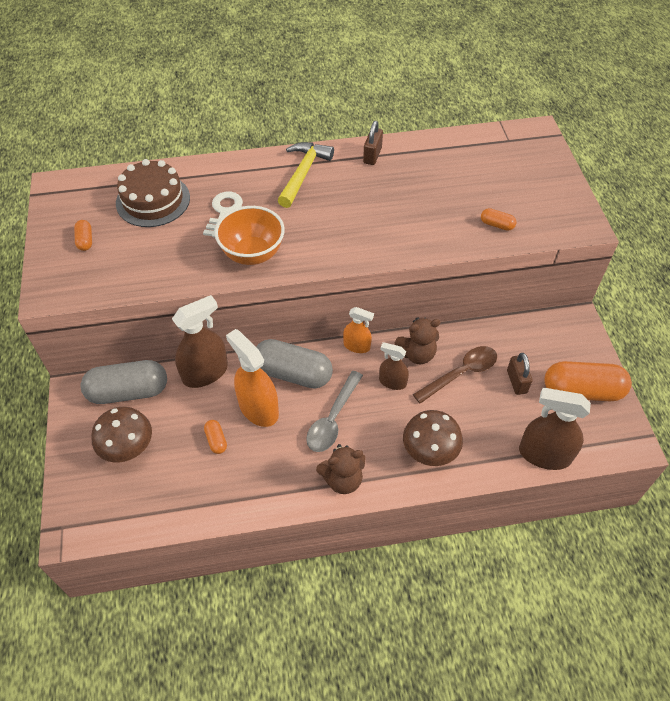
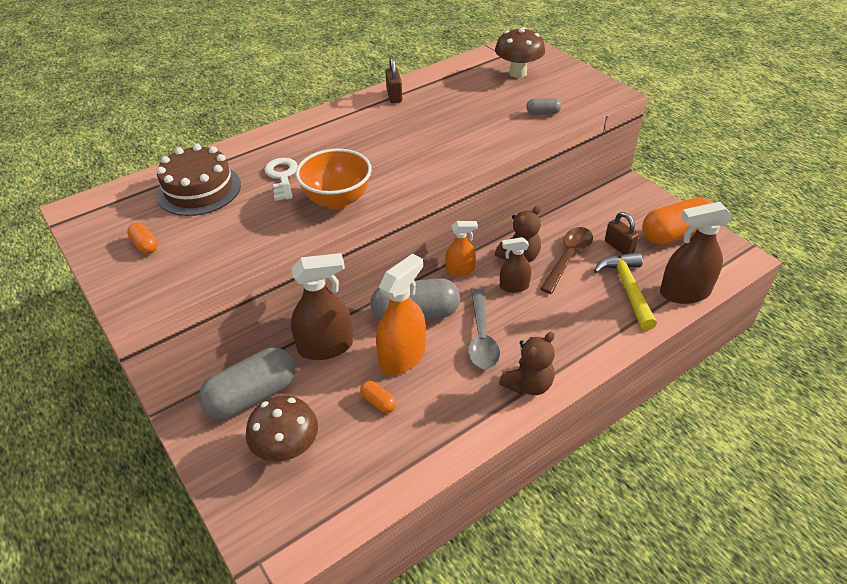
camera: 25 degrees left, 10 degrees down
brown spray bottle [172,295,228,388] -> brown spray bottle turned 45 degrees clockwise [291,253,353,360]
orange spray bottle [226,329,279,427] -> orange spray bottle turned 105 degrees clockwise [376,254,426,375]
yellow hammer [278,142,334,208] -> yellow hammer moved to [594,252,657,331]
brown mushroom [403,410,463,466] -> brown mushroom moved to [495,27,545,78]
orange capsule [481,208,517,231] -> grey capsule [526,98,562,115]

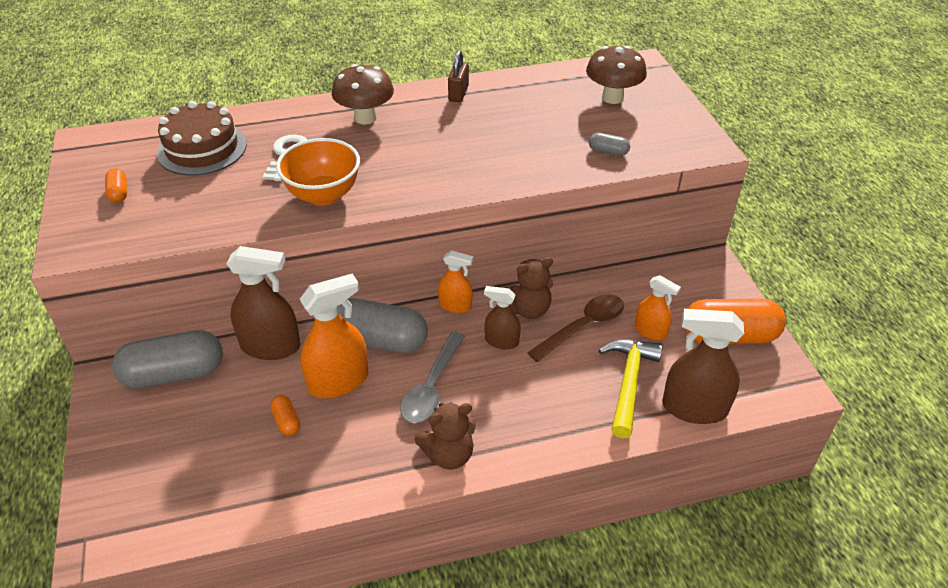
camera: 20 degrees right, 0 degrees up
brown mushroom [246,396,318,462] -> brown mushroom moved to [332,64,394,125]
brown padlock [605,212,639,255] -> orange spray bottle [635,275,681,340]

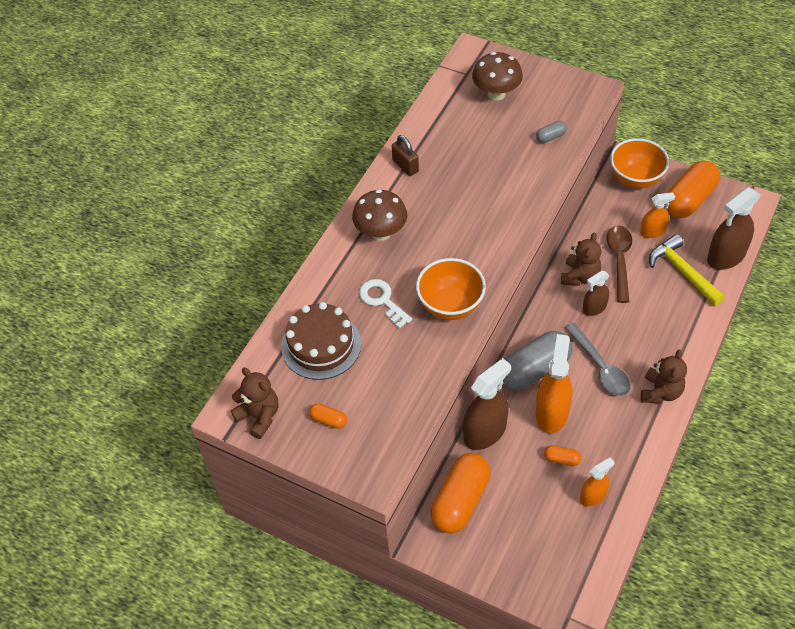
camera: 45 degrees left, 10 degrees up
grey capsule [112,330,223,388] -> orange capsule [431,453,491,533]
orange spray bottle [438,250,473,313] -> orange spray bottle moved to [580,457,615,507]
none -> brown teddy bear [231,368,278,439]
none -> orange bowl [610,138,669,189]

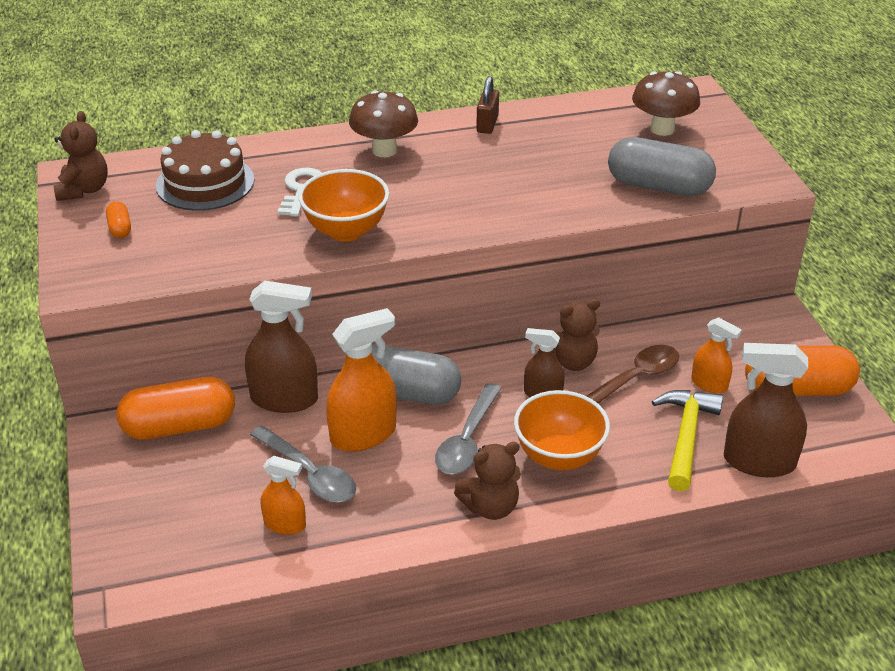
camera: 45 degrees right, 15 degrees down
grey capsule [536,121,567,143] -> grey capsule [608,137,716,196], size x2.30
orange capsule [544,445,582,466] -> grey spoon [250,425,356,502]
orange bowl [610,138,669,189] -> orange bowl moved to [514,390,610,470]

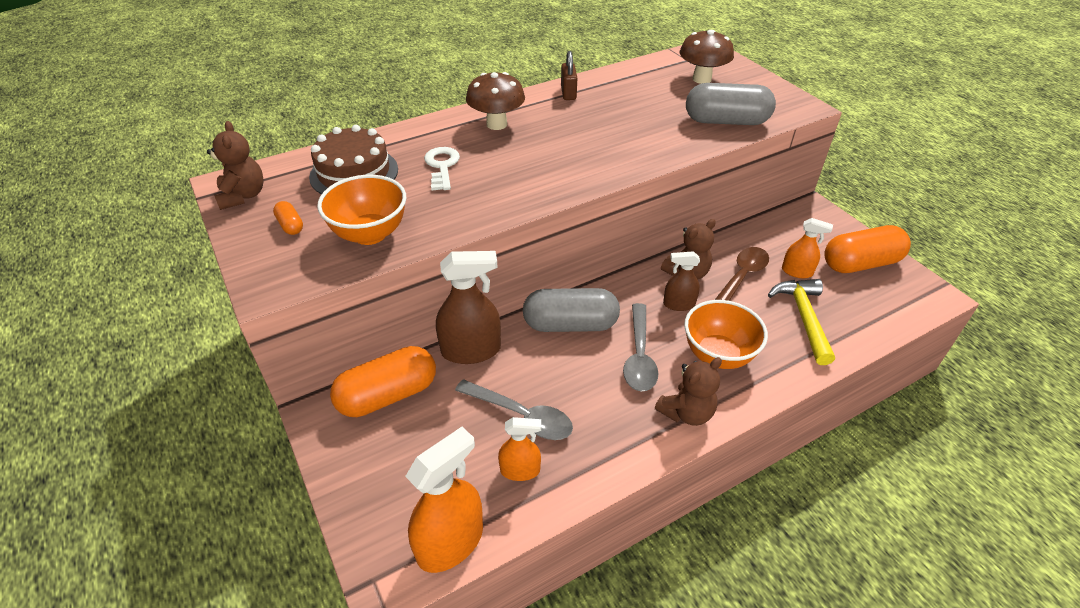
camera: 15 degrees left, 5 degrees up
orange bowl [298,169,389,242] -> orange bowl moved to [317,175,406,245]
orange spray bottle [326,308,397,451] -> orange spray bottle moved to [405,427,483,573]
brown spray bottle [724,343,808,477] -> none

